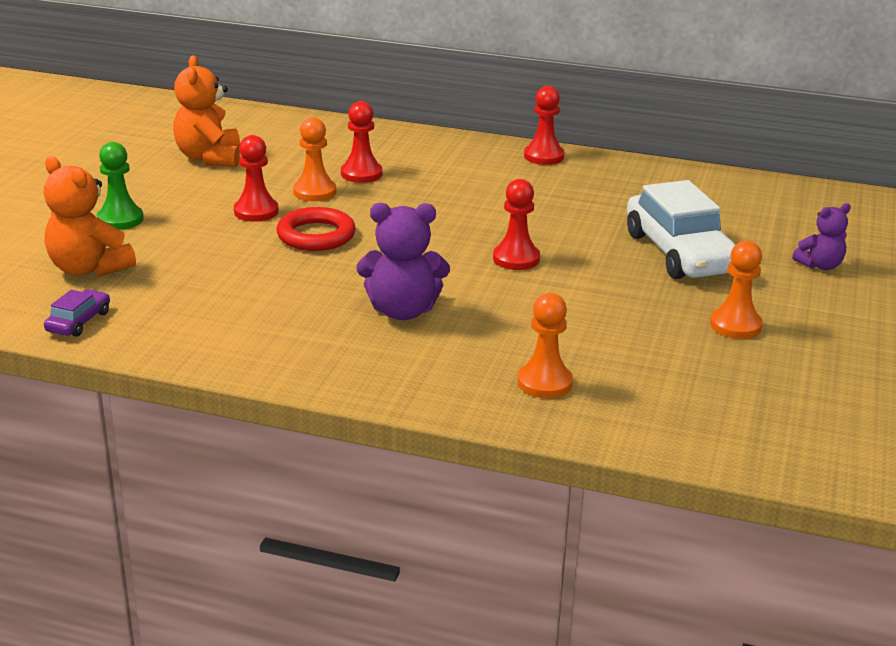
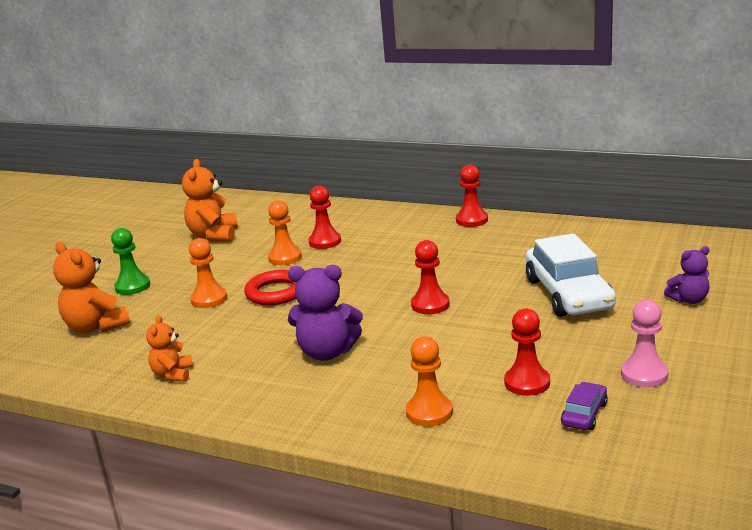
camera: 10 degrees right, 5 degrees down
purple car [44,289,110,337] -> purple car moved to [561,382,608,430]
red pawn [234,135,279,222] -> red pawn moved to [504,308,550,396]
orange pawn [710,241,763,339] -> orange pawn moved to [189,238,227,308]
none -> orange teddy bear [146,315,193,382]
none -> pink pawn [621,300,669,388]

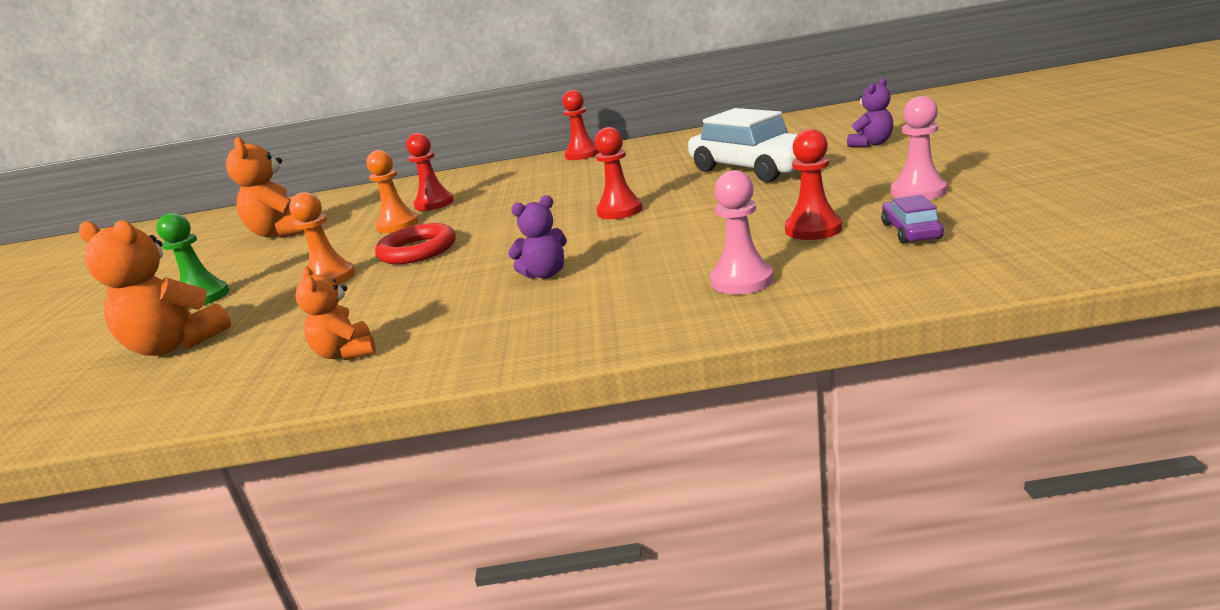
camera: 25 degrees left, 0 degrees up
purple teddy bear [288,265,363,361] -> purple teddy bear [508,195,567,279], size x0.60
orange pawn [406,336,453,426] -> pink pawn [710,170,773,295]

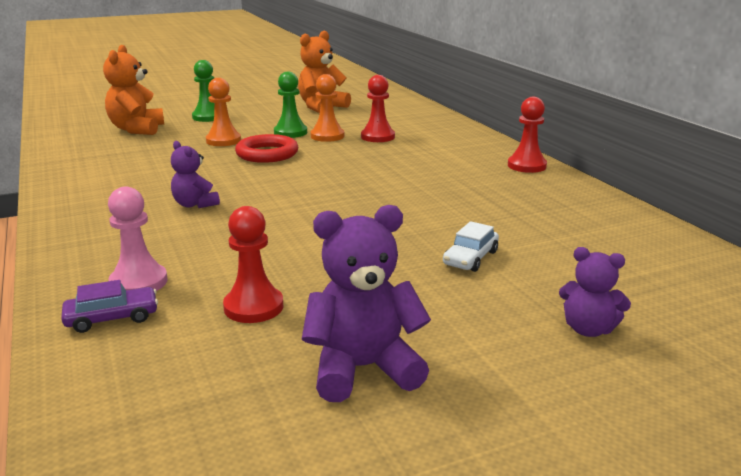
camera: 65 degrees right, 0 degrees up
orange teddy bear [295,267,376,360] -> none
red pawn [595,127,642,219] -> none
white car [688,108,798,182] -> white car [443,221,499,272], size x0.45
purple car [881,195,944,244] -> purple car moved to [61,280,158,333]
pink pawn [891,96,947,200] -> purple teddy bear [301,205,431,402]
none -> green pawn [274,72,307,138]

